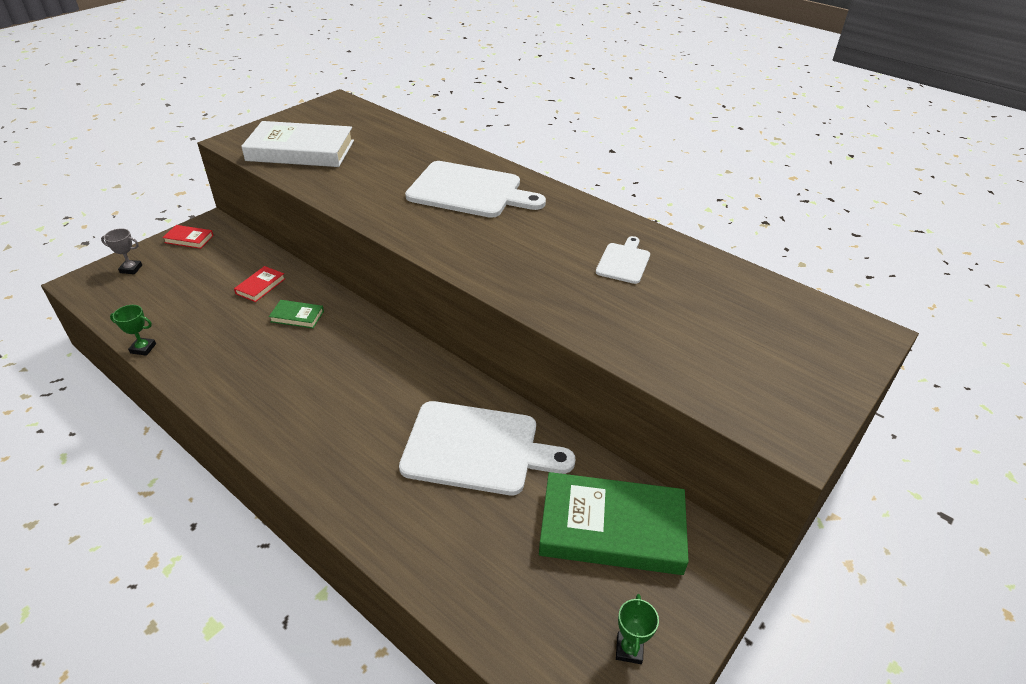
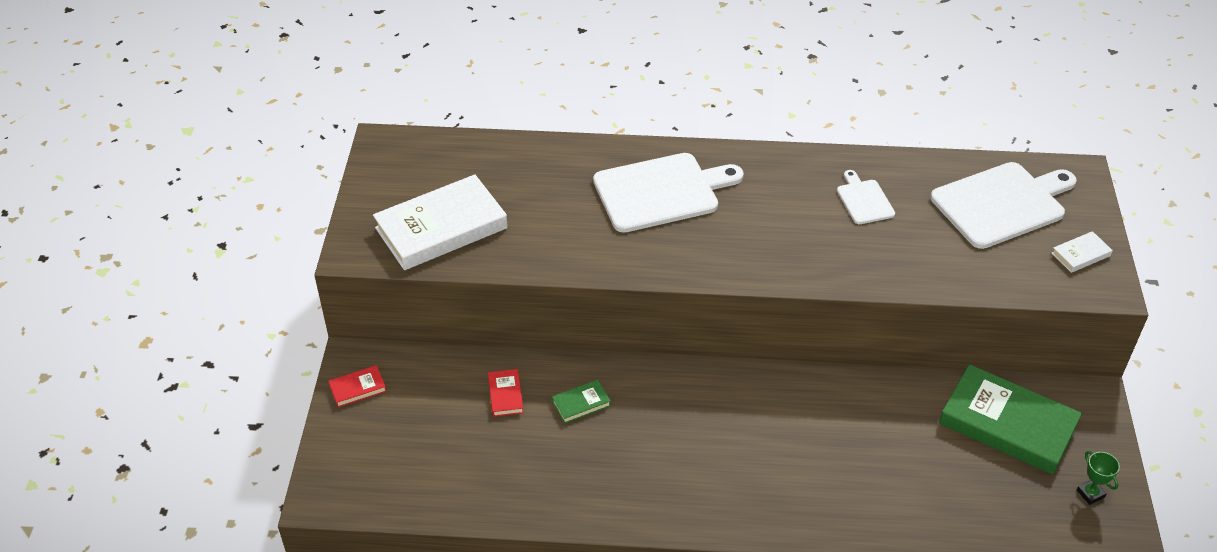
camera: 35 degrees left, 5 degrees up
grey trophy [101,228,142,274] -> none
green trophy [110,305,156,356] -> none
white cutting board [399,401,575,495] -> white cutting board moved to [930,162,1077,249]
green book [539,472,689,575] -> green book turned 60 degrees clockwise [939,364,1082,475]
none -> white book [1052,231,1113,273]

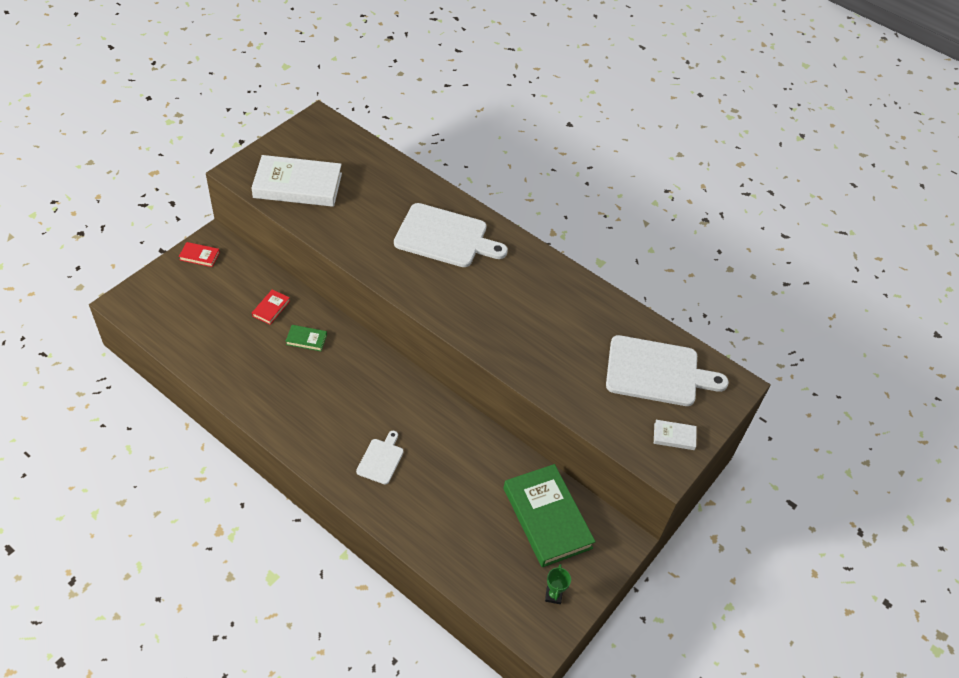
camera: 30 degrees right, 5 degrees up
white cutting board [837,170,895,224] -> white cutting board moved to [356,431,404,485]

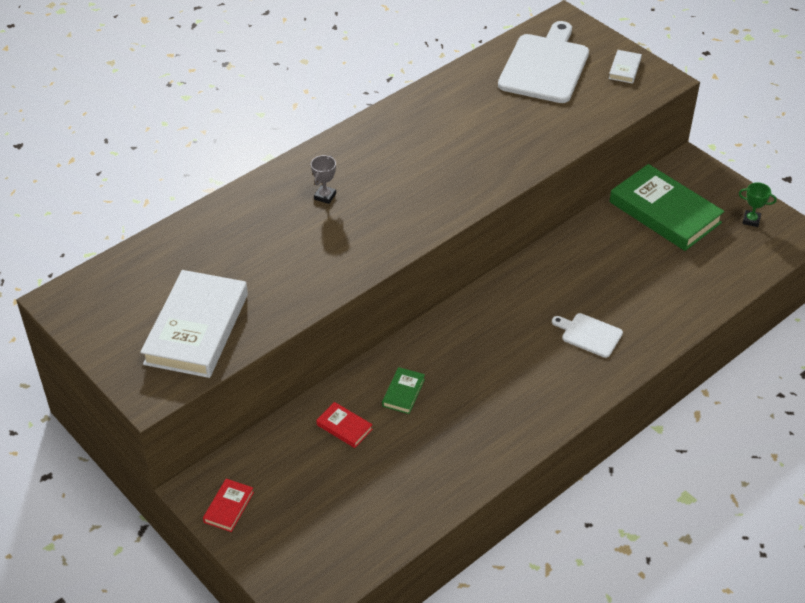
camera: 75 degrees left, 5 degrees down
white cutting board [394,203,508,267] -> grey trophy [311,155,336,204]
green book [504,464,596,567] -> green book turned 60 degrees clockwise [609,164,725,251]

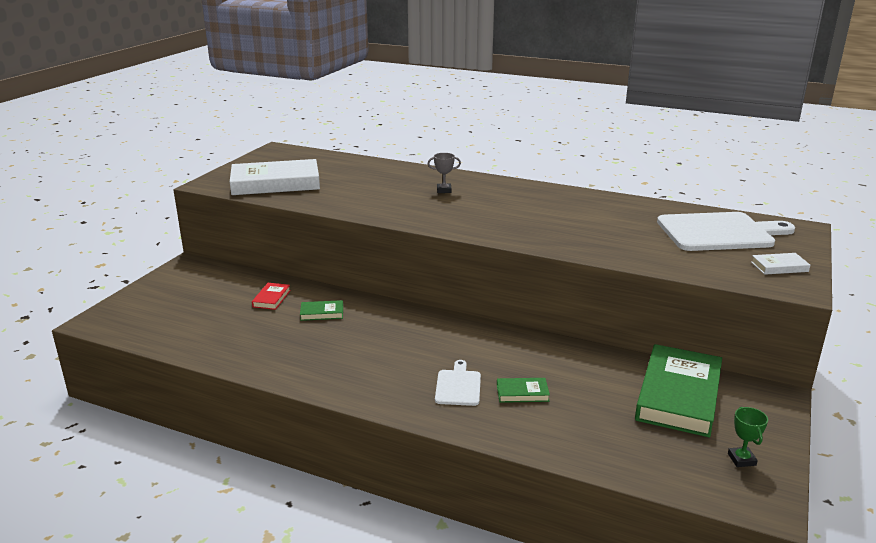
camera: 65 degrees right, 20 degrees down
red book [203,479,254,532] -> none
none -> green book [497,378,550,403]

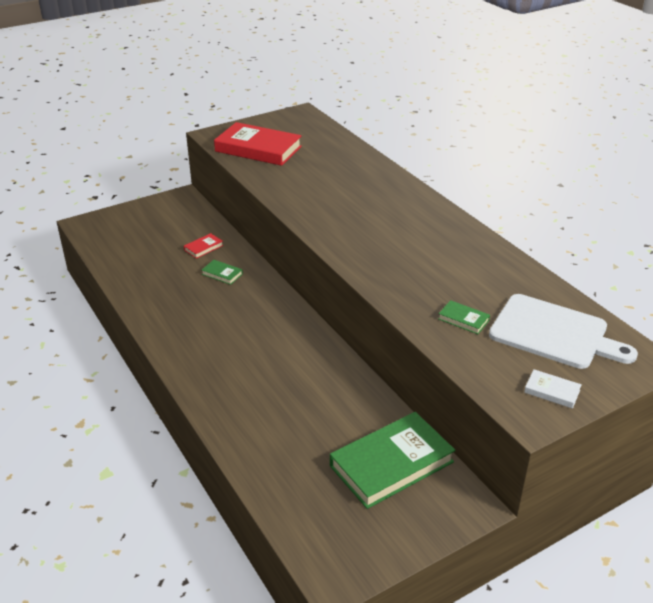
camera: 35 degrees right, 10 degrees up
white book [230,159,320,195] -> red book [214,122,302,166]
grey trophy [428,153,461,193] -> none
white cutting board [435,360,481,406] -> none
green book [497,378,550,403] -> green book moved to [438,300,490,334]
green trophy [728,407,768,467] -> none

